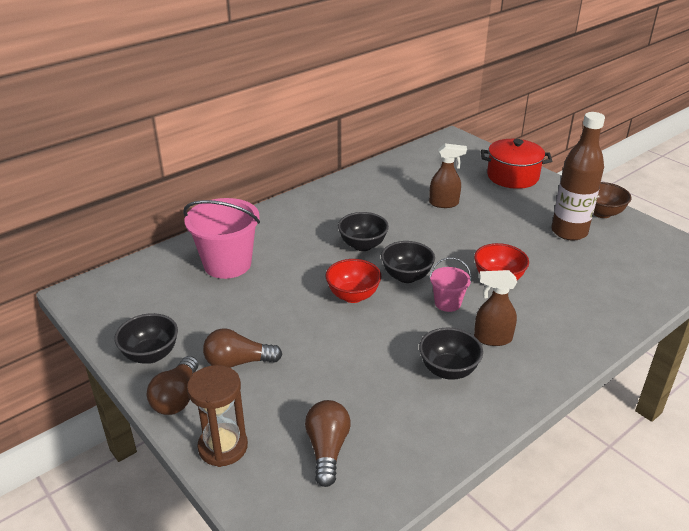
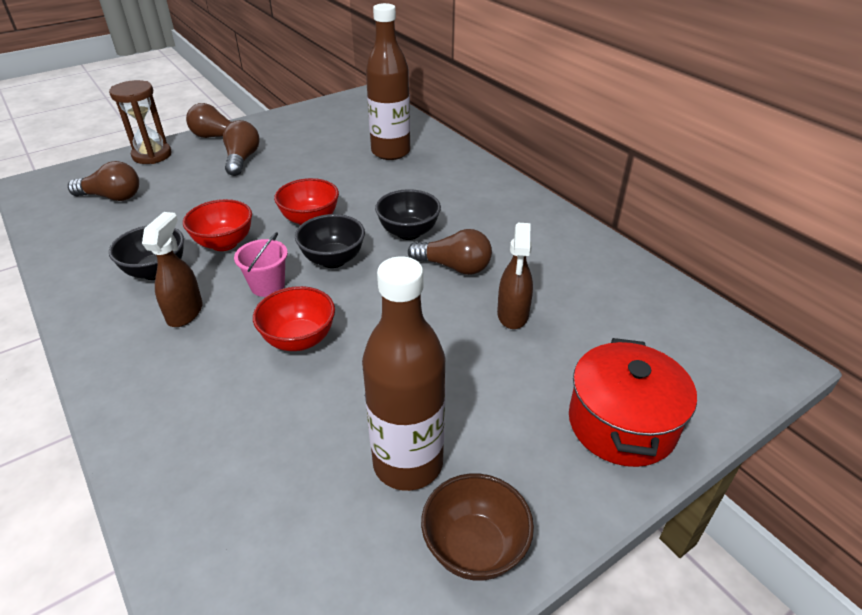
camera: 95 degrees right, 5 degrees up
black bowl [114,313,178,364] -> none
pink bucket [183,198,260,279] -> brown bottle [366,3,410,160]
none -> red bowl [183,199,252,251]
none -> brown light bulb [408,229,492,275]

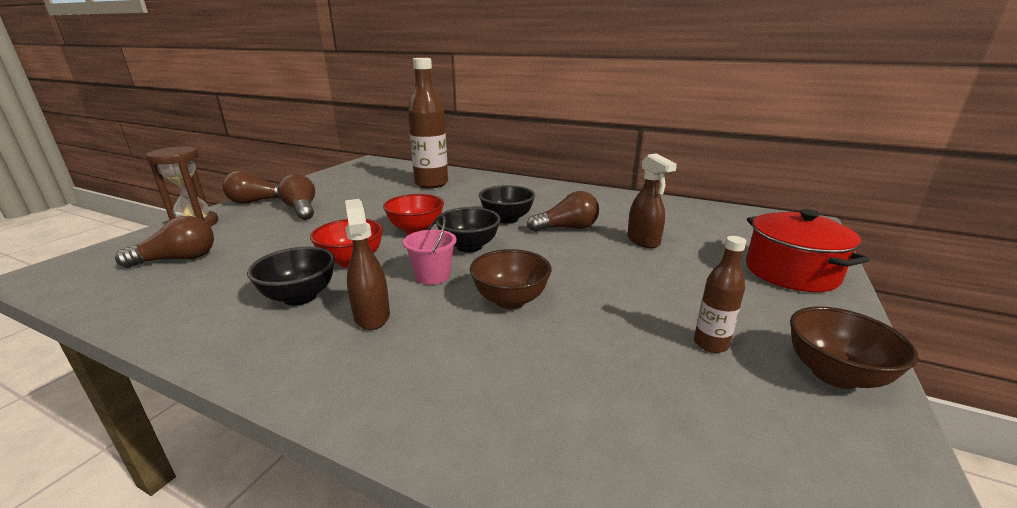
camera: 30 degrees left, 15 degrees down
red bowl [253,286,335,351] -> brown bowl [470,249,552,309]
brown bottle [362,256,445,491] -> brown bottle [694,236,746,353], size x0.49

